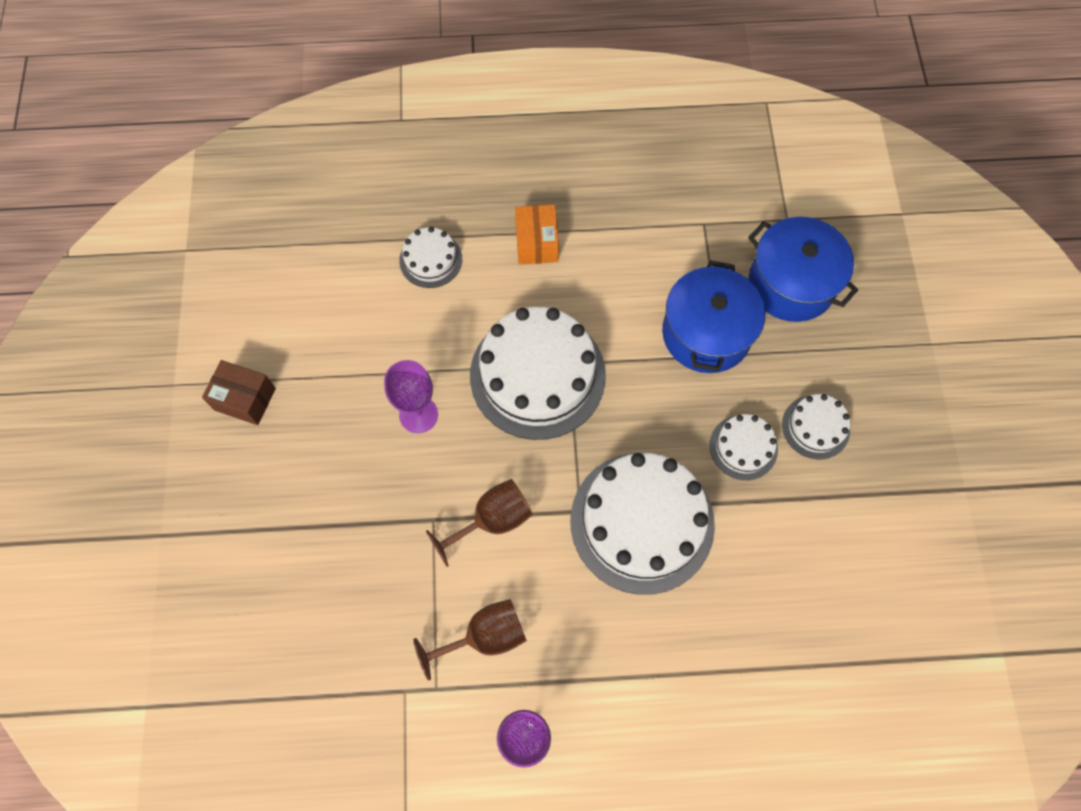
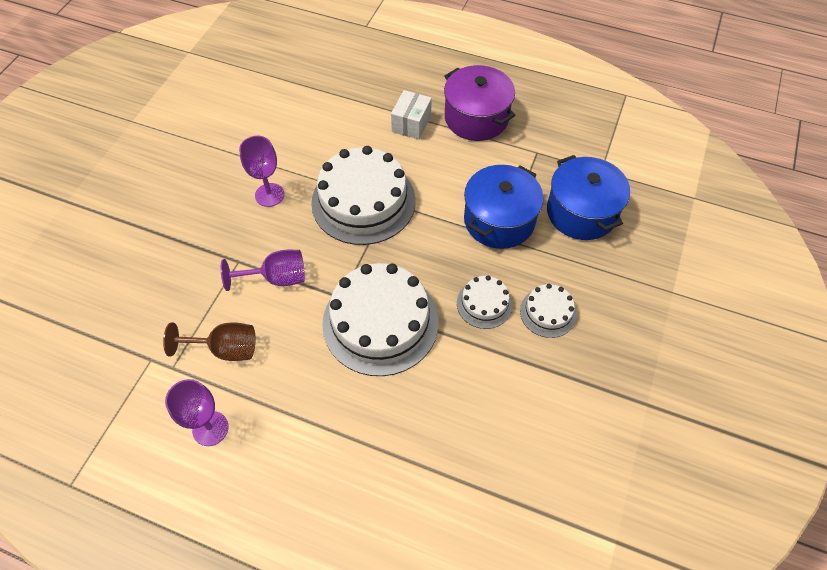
camera: 25 degrees right, 10 degrees down
brown box [202,360,276,425] -> none
white cake [399,227,462,288] -> none
brown goblet [426,479,533,567] -> purple goblet [221,250,305,291]
orange box [515,205,559,265] -> white box [391,90,432,139]
none -> purple pot [444,65,515,141]

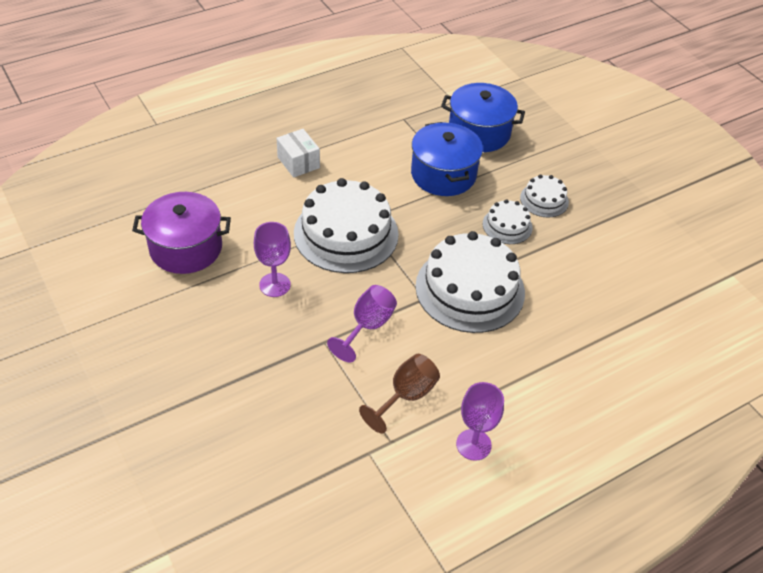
camera: 55 degrees left, 10 degrees down
purple pot [444,65,515,141] -> purple pot moved to [132,192,231,274]

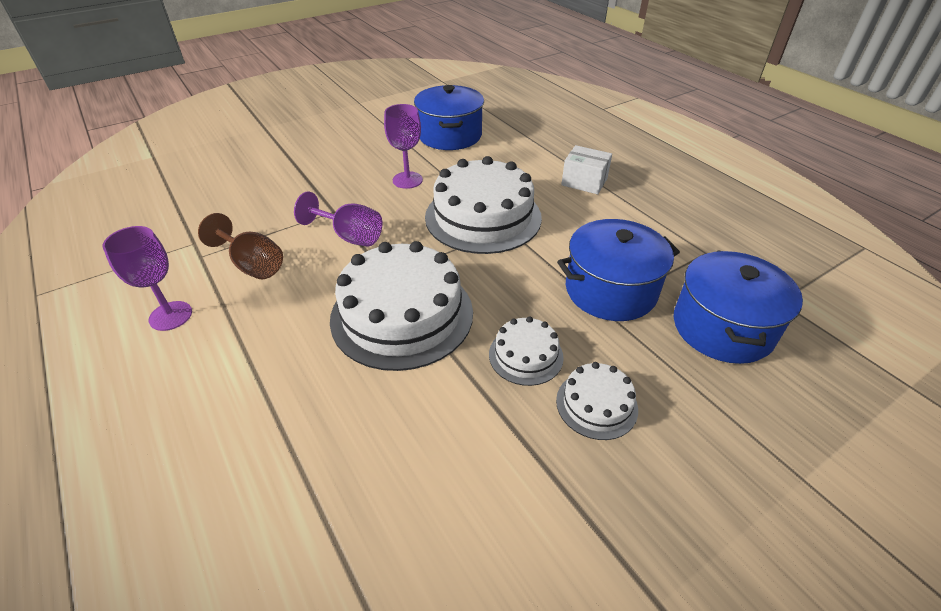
camera: 90 degrees right, 5 degrees down
purple pot [132,192,231,274] -> blue pot [414,85,484,150]
white box [277,129,320,178] -> white box turned 60 degrees clockwise [561,145,612,194]

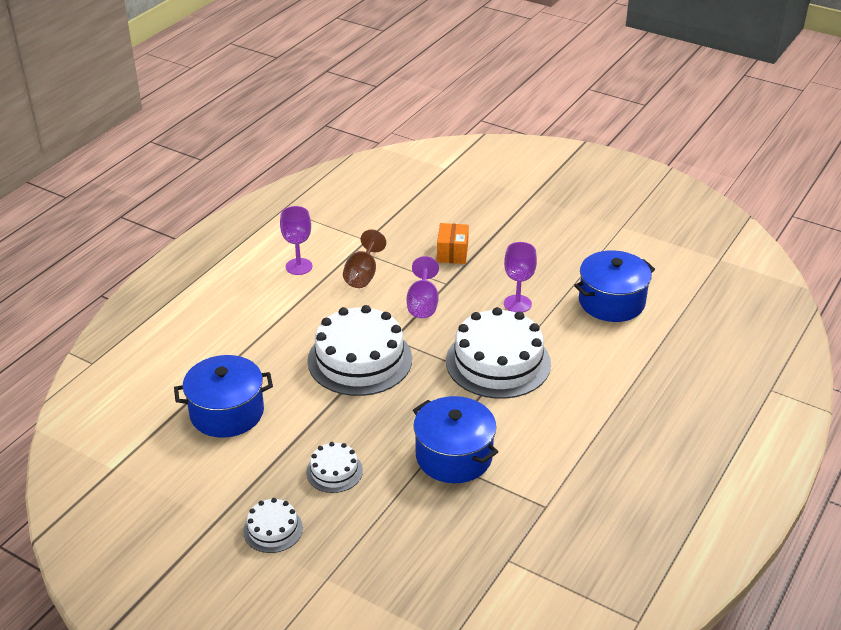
camera: 65 degrees right, 5 degrees down
white cake [489,316,564,386] -> white cake moved to [243,498,303,553]
white box [561,145,612,194] -> none
blue pot [674,251,803,364] -> blue pot moved to [174,355,273,438]
none -> orange box [437,223,469,264]

